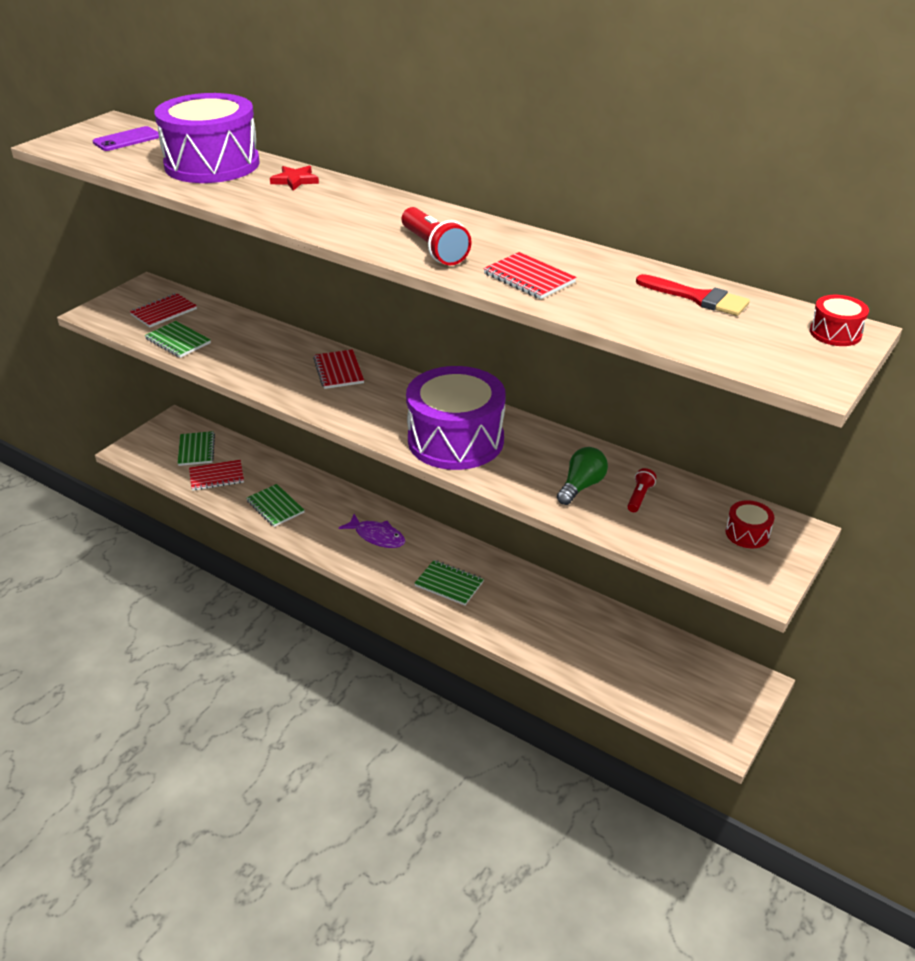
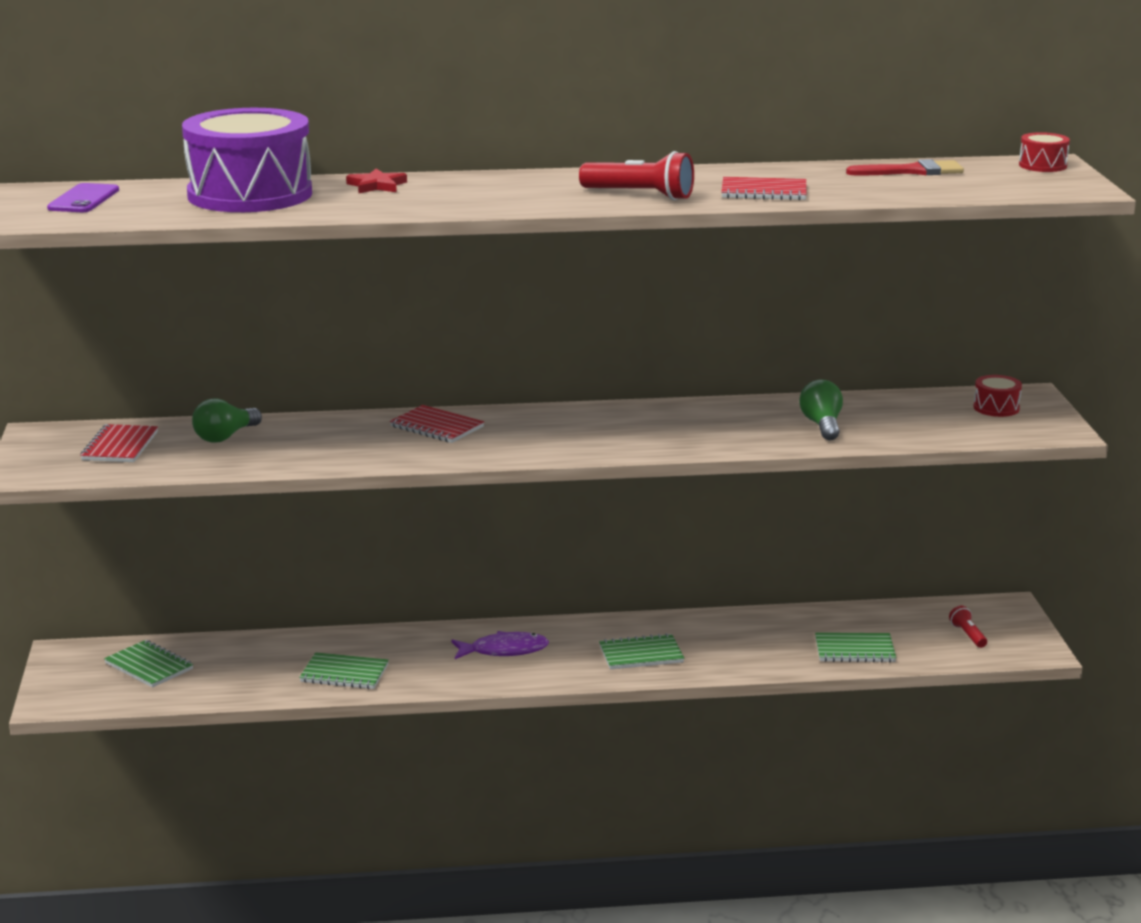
camera: 40 degrees left, 15 degrees down
green notebook [145,321,211,358] -> green notebook moved to [815,632,896,663]
red notebook [189,460,244,491] -> none
purple drum [406,366,506,470] -> none
red flashlight [627,468,657,512] -> red flashlight moved to [949,606,987,648]
none -> green light bulb [192,398,262,443]

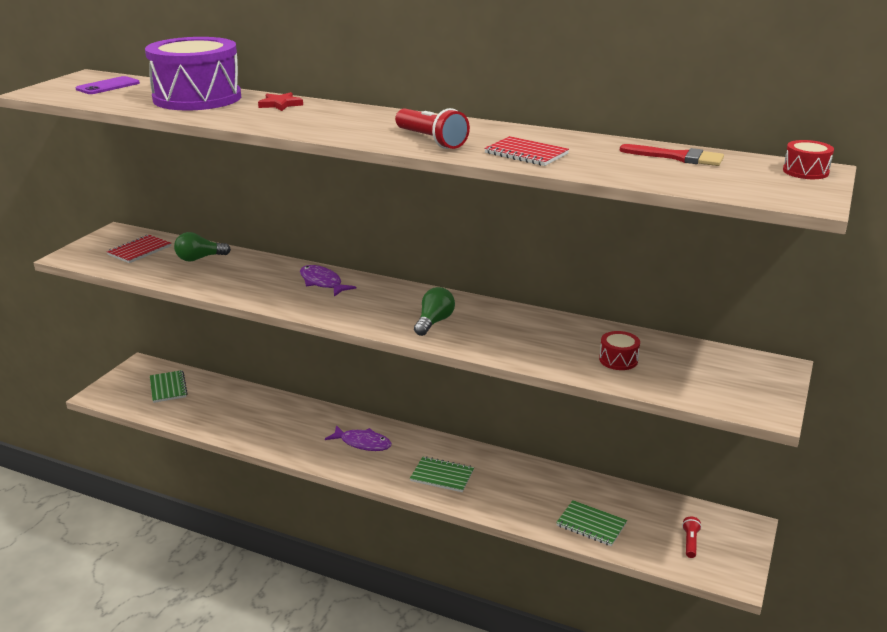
camera: 30 degrees right, 5 degrees up
green notebook [299,652,389,689] -> none
red notebook [390,405,484,443] -> purple fish [300,265,356,296]
green light bulb [799,379,843,440] -> green light bulb moved to [414,287,455,336]
red drum [973,375,1022,417] -> red drum moved to [599,331,640,370]

